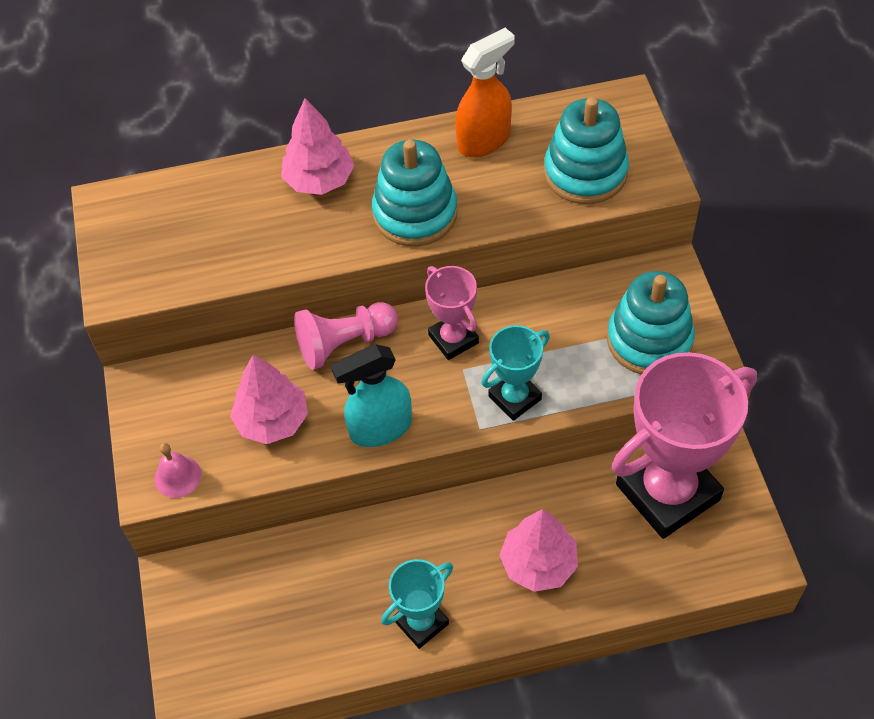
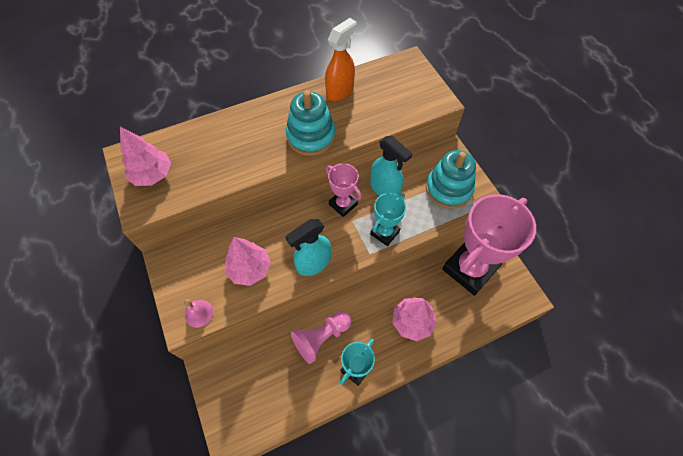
camera: 15 degrees left, 5 degrees up
pink tree [281,98,354,195] -> pink tree moved to [120,127,171,186]
pink pawn [294,302,398,370] -> pink pawn moved to [291,311,351,364]
turquoise stacking toy [544,97,629,204] -> none
none -> turquoise spray bottle [370,136,413,196]

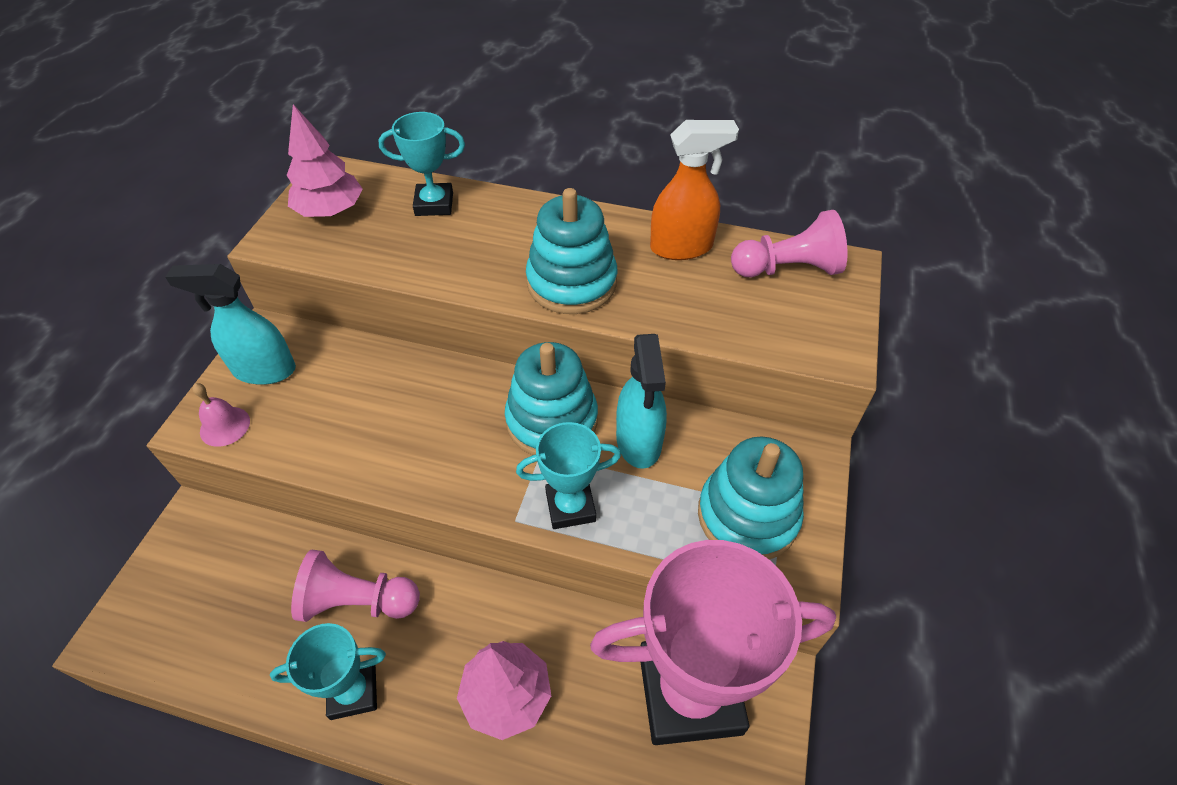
camera: 40 degrees right, 10 degrees down
pink tree [225,237,271,286] -> none
turquoise spray bottle [285,219,331,276] -> turquoise spray bottle moved to [165,264,296,385]
pink trophy [326,163,362,217] -> turquoise stacking toy [505,342,598,455]
none -> turquoise trophy [378,112,465,216]
none -> pink pawn [731,210,848,278]

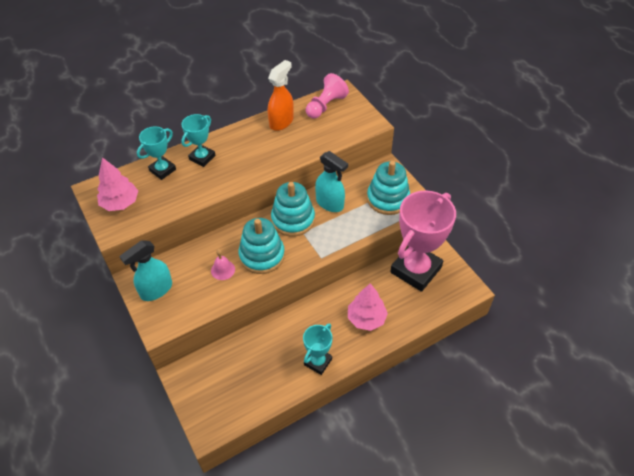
camera: 45 degrees left, 0 degrees up
pink bell [192,383,250,447] -> pink bell moved to [211,249,235,280]
pink pawn [291,550,420,622] -> none
turquoise trophy [516,422,621,529] -> turquoise trophy moved to [181,114,216,167]
turquoise stacking toy [526,188,617,314] -> turquoise stacking toy moved to [238,218,285,274]

